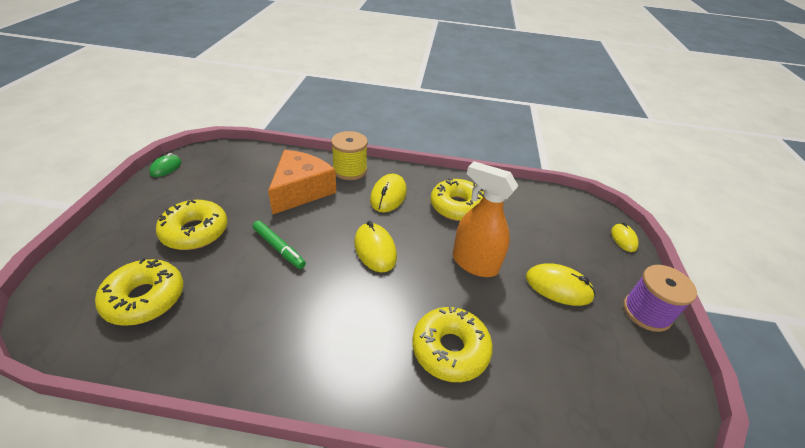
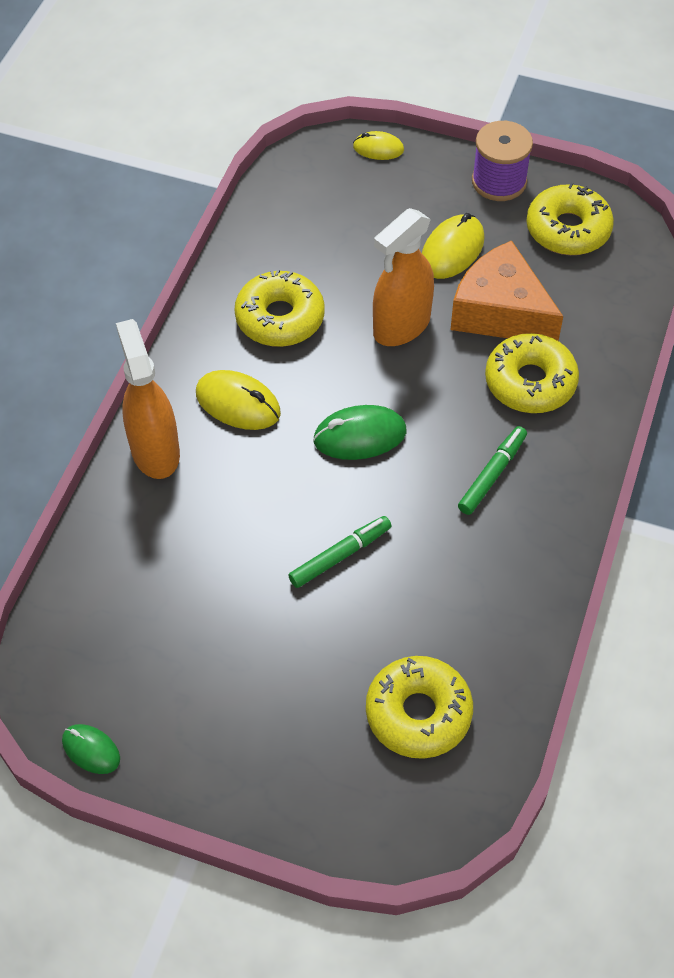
camera: 75 degrees left, 15 degrees up
yellow donut [156,200,228,250] -> yellow donut moved to [526,183,614,255]
orange cheese [268,150,336,215] -> orange cheese moved to [450,240,563,341]
yellow spool [331,131,368,180] -> orange spray bottle [116,319,180,479]
yellow mouse [354,221,397,272] -> green mouse [313,405,406,460]
none -> green marker [458,426,527,515]

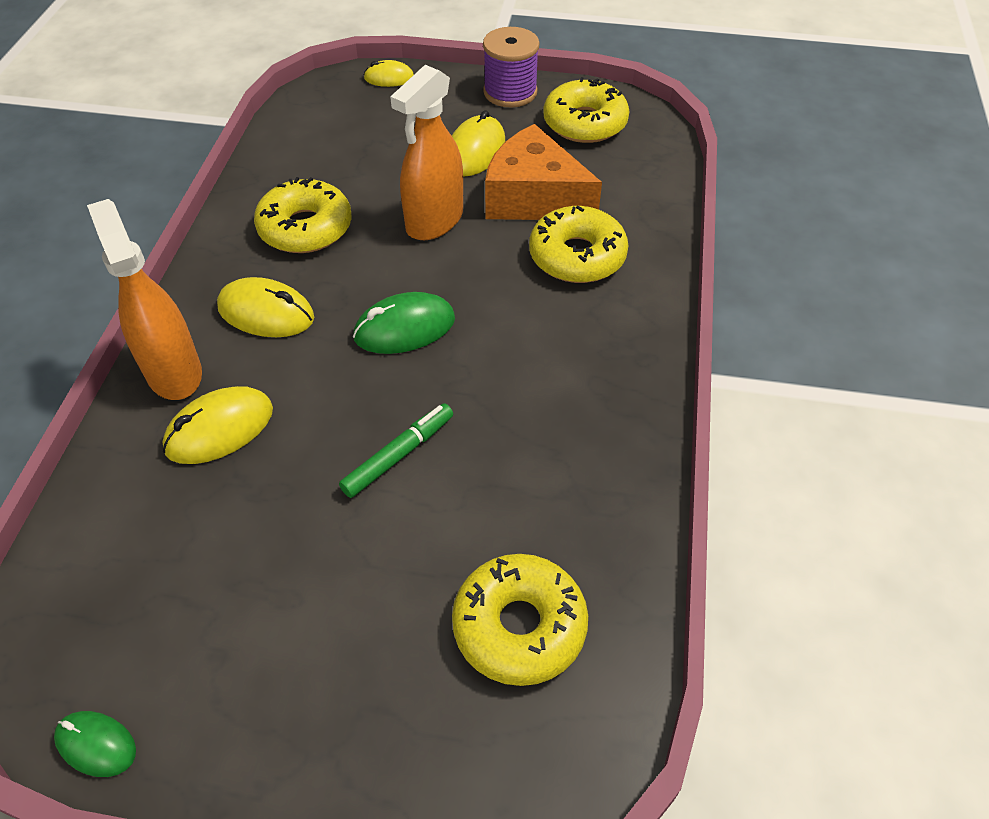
camera: 10 degrees left, 5 degrees down
green marker [458,426,527,515] -> none
none -> yellow mouse [163,386,273,464]

